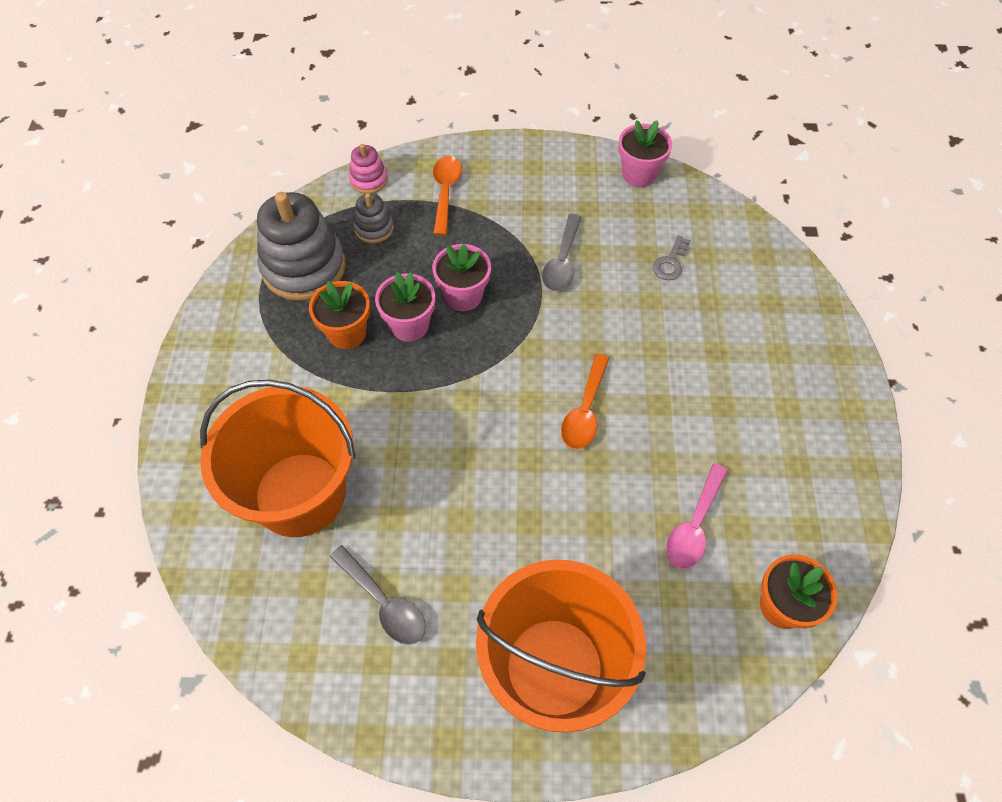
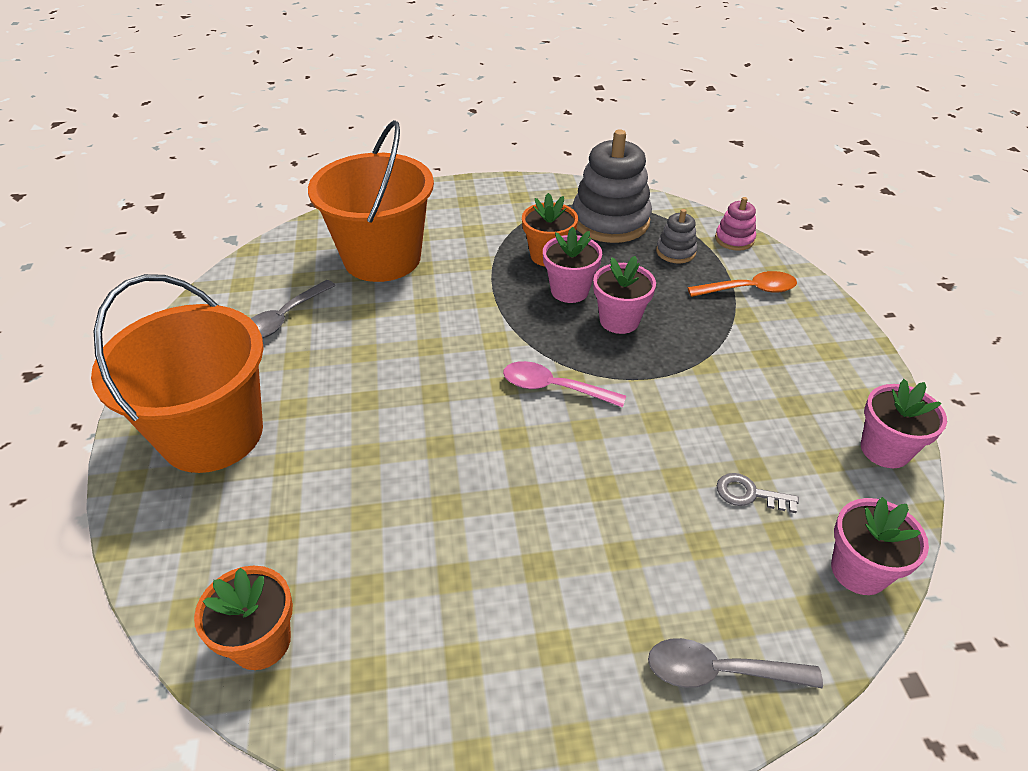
camera: 80 degrees right, 15 degrees down
grey spoon [542,214,582,291] -> grey spoon moved to [648,638,823,689]
orange spoon [561,354,609,449] -> none
pink spoon [666,463,728,569] -> pink spoon moved to [503,361,626,407]
none -> pink flower pot [831,497,929,595]

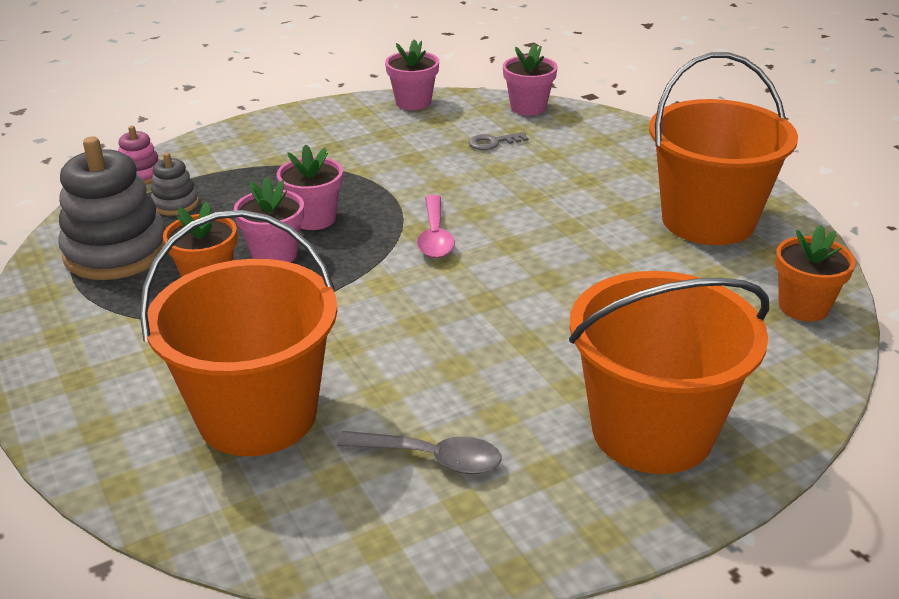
camera: 110 degrees left, 10 degrees down
grey spoon [648,638,823,689] -> none
orange spoon [688,271,797,297] -> none
grey key [717,473,799,513] -> grey key turned 75 degrees clockwise [468,132,528,150]
none -> orange bucket [649,52,798,245]

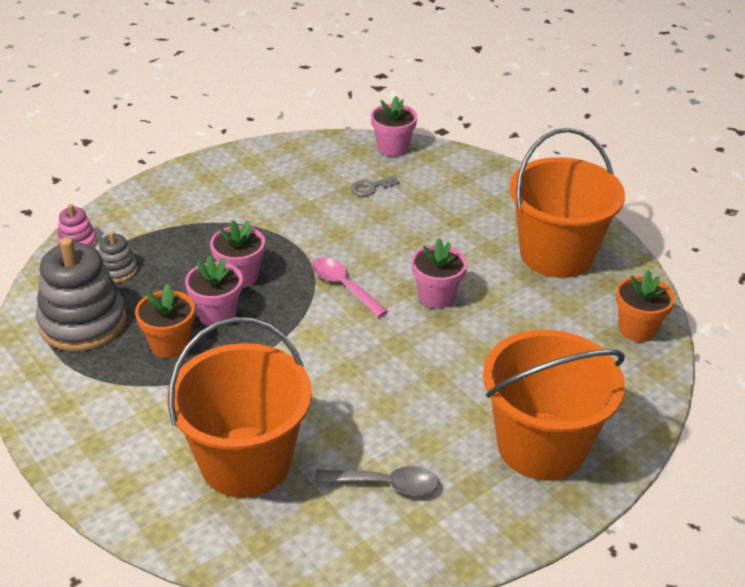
camera: 10 degrees left, 5 degrees up
pink flower pot [385,39,439,110] -> pink flower pot moved to [412,238,467,309]
pink spoon [417,195,455,258] -> pink spoon turned 150 degrees clockwise [312,257,388,317]

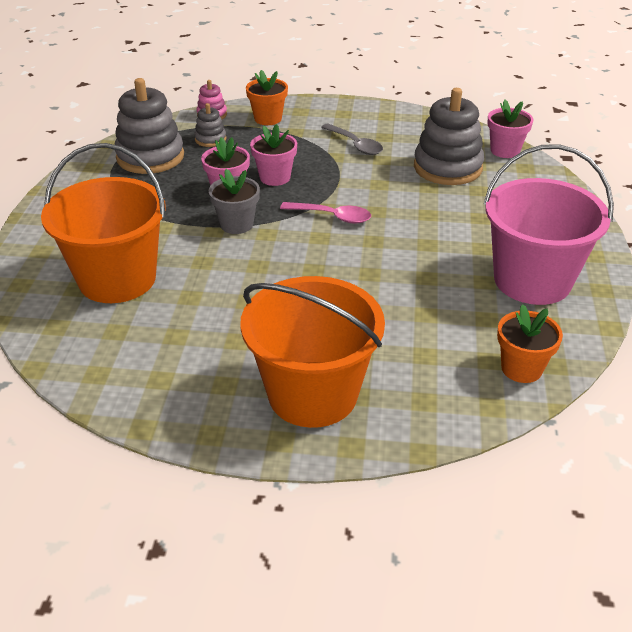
camera: 45 degrees right, 0 degrees up
orange flower pot [135,284,195,358] -> orange flower pot moved to [246,70,288,125]
pink spoon [312,257,388,317] -> pink spoon turned 105 degrees clockwise [280,202,371,224]
grey spoon [315,466,440,496] -> grey spoon moved to [321,123,383,155]
grey key [351,176,400,196] -> grey stacking toy [414,88,484,185]
pink flower pot [412,238,467,309] -> none
orange bucket [510,128,625,278] -> pink bucket [484,144,614,305]
none -> grey flower pot [209,169,260,234]

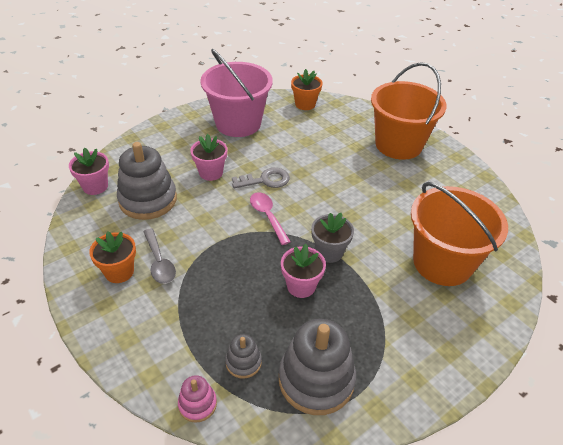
camera: 135 degrees left, 5 degrees up
orange flower pot [246,70,288,125] -> orange flower pot moved to [89,232,136,283]
pink flower pot [250,124,297,186] -> pink flower pot moved to [190,134,227,181]
grey spoon [321,123,383,155] -> grey spoon turned 150 degrees clockwise [143,228,176,284]
none -> grey key [232,168,290,188]

